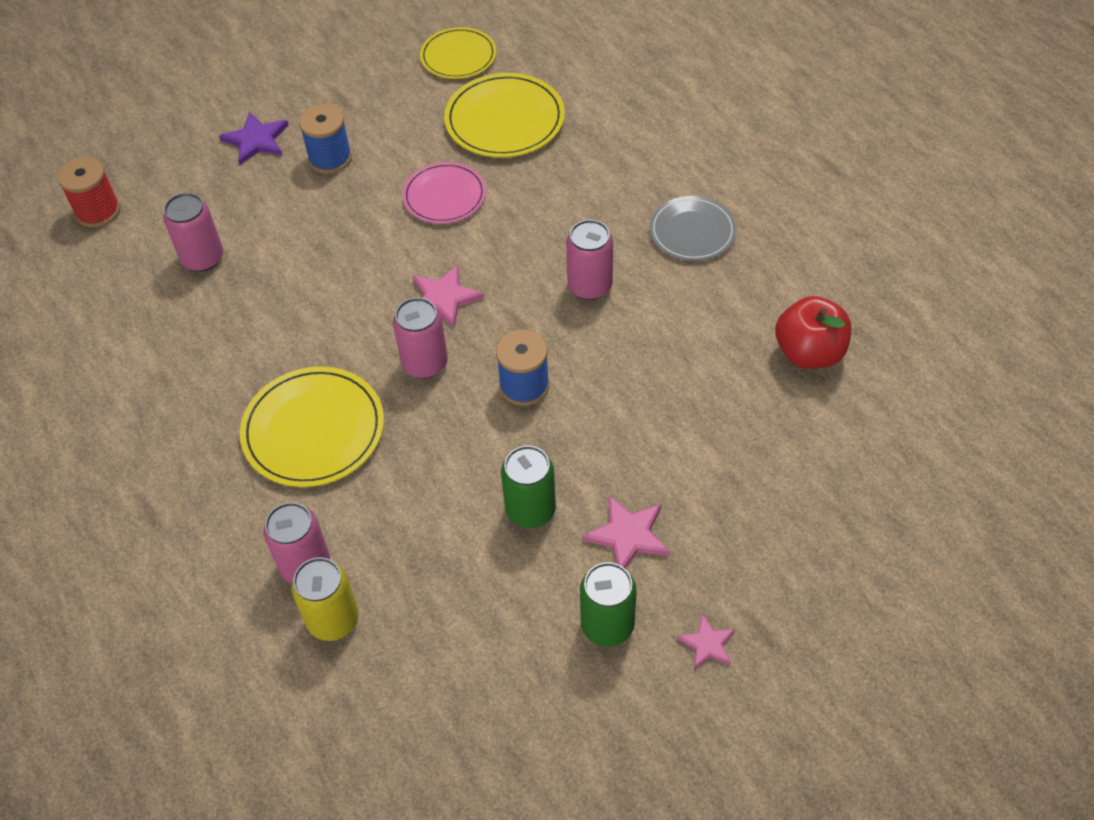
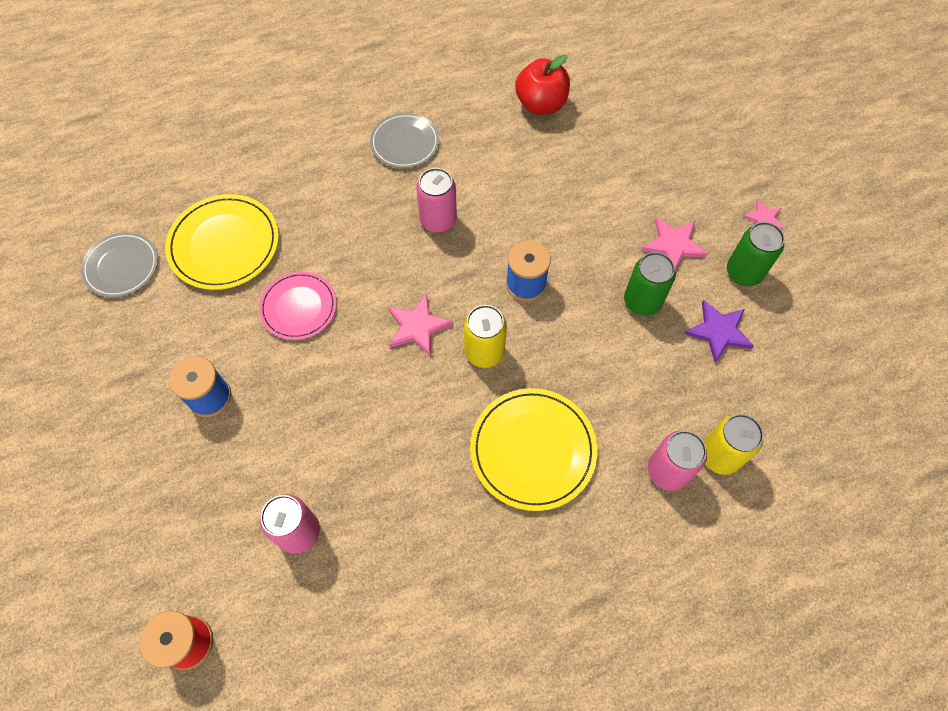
camera: 80 degrees left, 10 degrees up
purple star [219,112,289,165] -> purple star moved to [684,300,754,363]
pink can [393,298,448,379] -> yellow can [464,305,507,368]
yellow plate [420,27,497,79] -> grey plate [81,232,158,297]

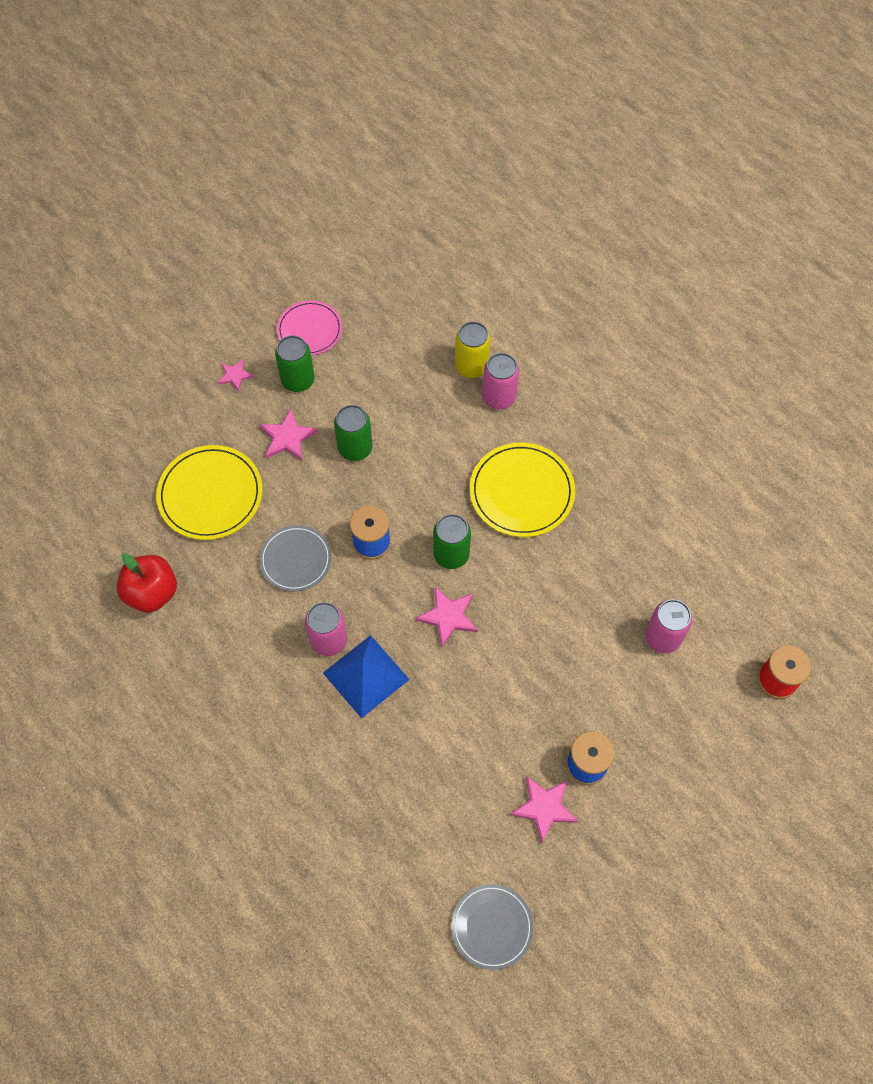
camera: 110 degrees left, 0 degrees up
yellow plate [165,194,279,290] -> yellow plate moved to [156,445,263,540]
pink plate [259,271,337,340] -> pink plate moved to [277,300,342,356]
grey plate [370,113,439,168] -> grey plate moved to [259,525,331,592]
yellow can [464,305,507,368] -> green can [433,514,471,569]
purple star [684,300,754,363] -> none
none -> blue pyramid [323,635,410,719]
none -> pink star [510,776,578,843]

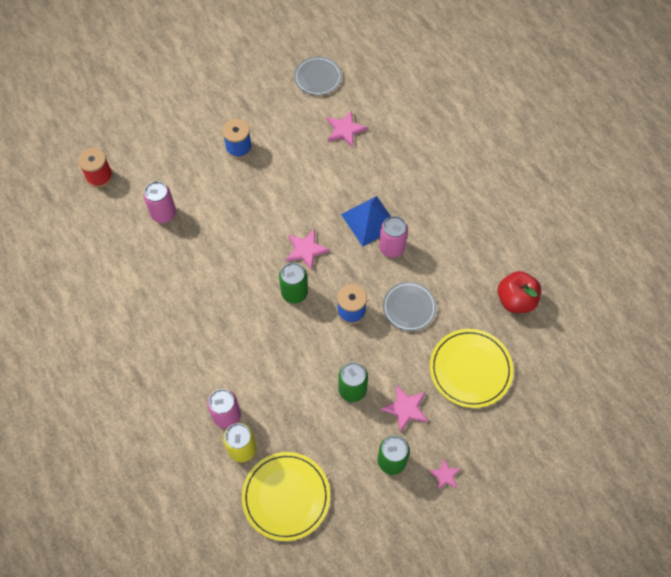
camera: 170 degrees left, 0 degrees up
pink plate [277,300,342,356] -> none
yellow plate [470,443,575,537] -> yellow plate moved to [242,452,330,541]
pink star [510,776,578,843] -> pink star moved to [327,110,368,147]

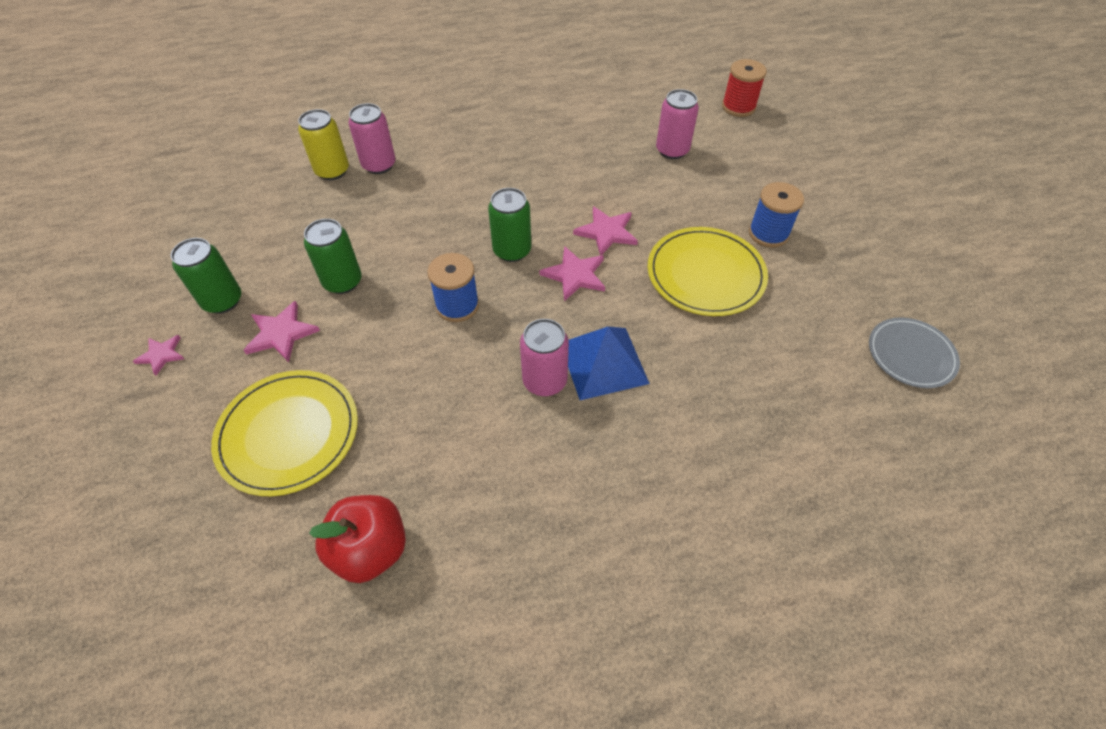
camera: 105 degrees right, 10 degrees down
yellow plate [242,452,330,541] -> yellow plate moved to [648,227,768,316]
pink star [327,110,368,147] -> pink star moved to [573,206,638,256]
grey plate [383,282,436,331] -> none

